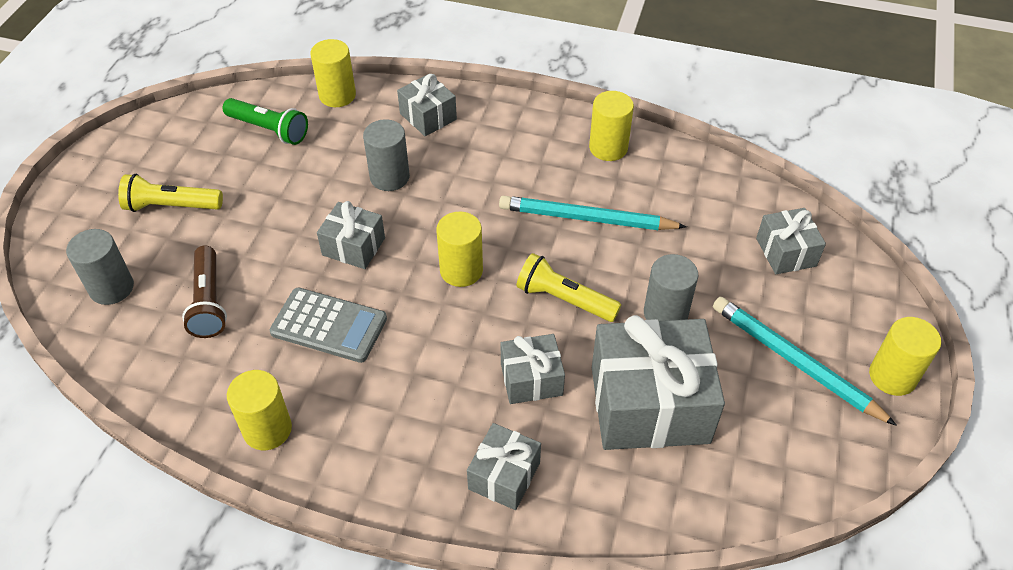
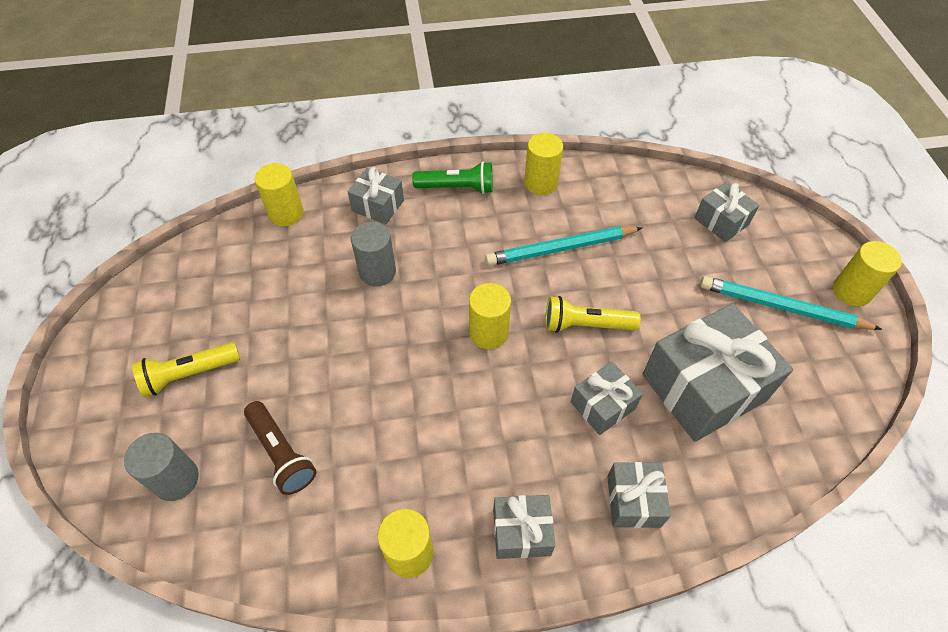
camera: 25 degrees left, 5 degrees up
green flashlight [223,98,308,145] -> green flashlight moved to [412,161,493,194]
grey calculator [270,288,387,363] -> none
grey gift [317,201,385,269] -> grey gift moved to [493,495,555,559]
grey cylinder [644,254,698,321] -> none

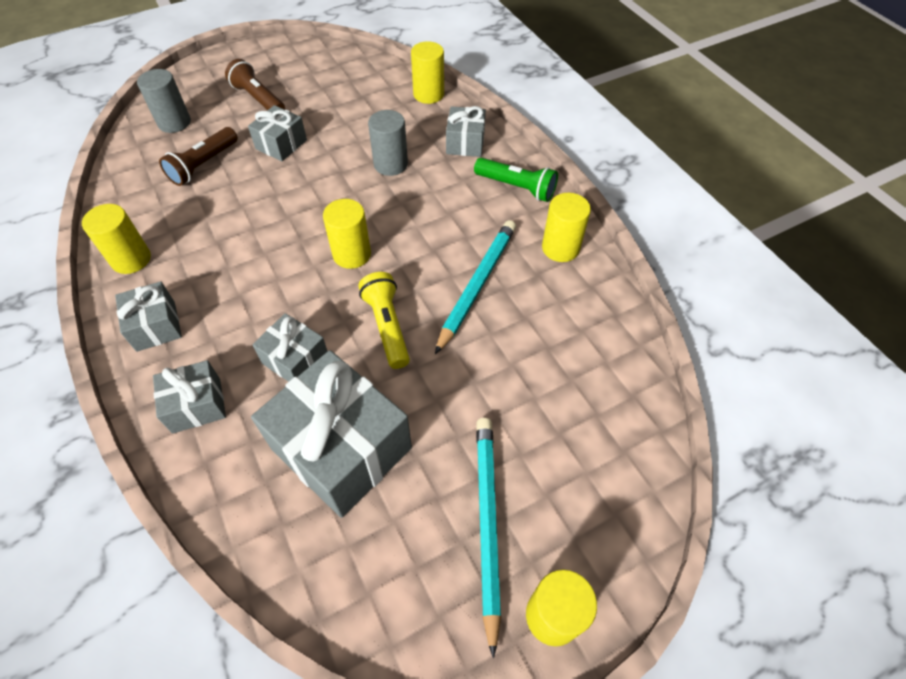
camera: 70 degrees right, 0 degrees up
yellow flashlight [132,342,240,397] -> brown flashlight [225,59,285,110]
green flashlight [412,161,493,194] -> green flashlight turned 45 degrees counterclockwise [474,158,558,202]
turquoise pencil [485,226,642,266] -> turquoise pencil turned 60 degrees clockwise [435,220,516,354]
grey gift [694,182,759,242] -> grey gift moved to [248,105,307,161]

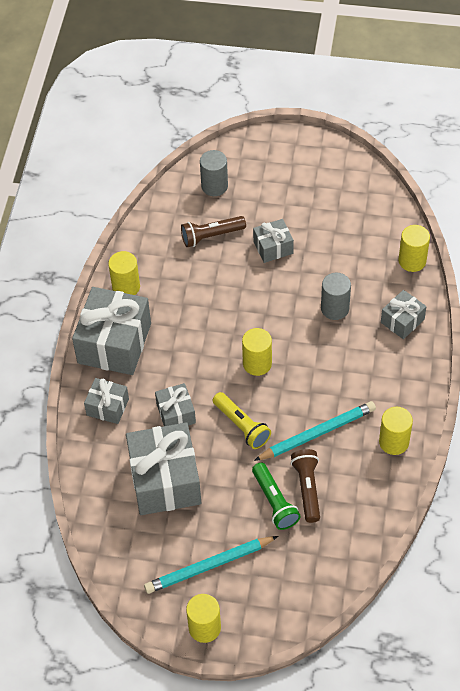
camera: 40 degrees right, 0 degrees up
grey gift [115,281,182,352] -> grey gift [72,287,151,375], size x1.93
brown flashlight [225,59,285,110] -> brown flashlight moved to [291,449,320,523]
yellow flashlight [358,272,410,369] -> yellow flashlight turned 120 degrees clockwise [213,392,271,449]
green flashlight [474,158,558,202] -> green flashlight moved to [252,463,301,530]
turquoise pencil [476,418,501,658] -> turquoise pencil turned 150 degrees counterclockwise [144,536,278,594]

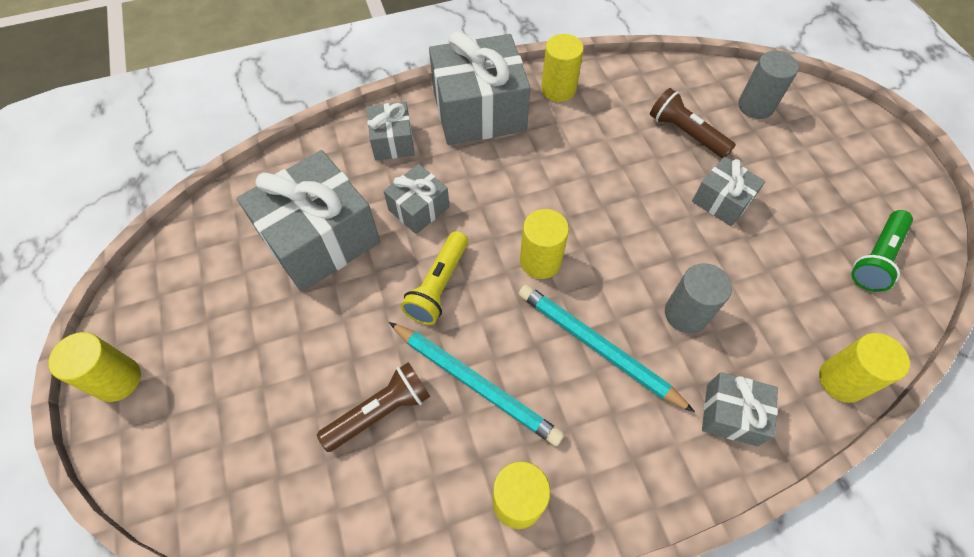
camera: 60 degrees right, 5 degrees up
turquoise pencil [144,536,278,594] -> turquoise pencil moved to [519,284,695,412]
green flashlight [252,463,301,530] -> green flashlight moved to [851,210,913,292]

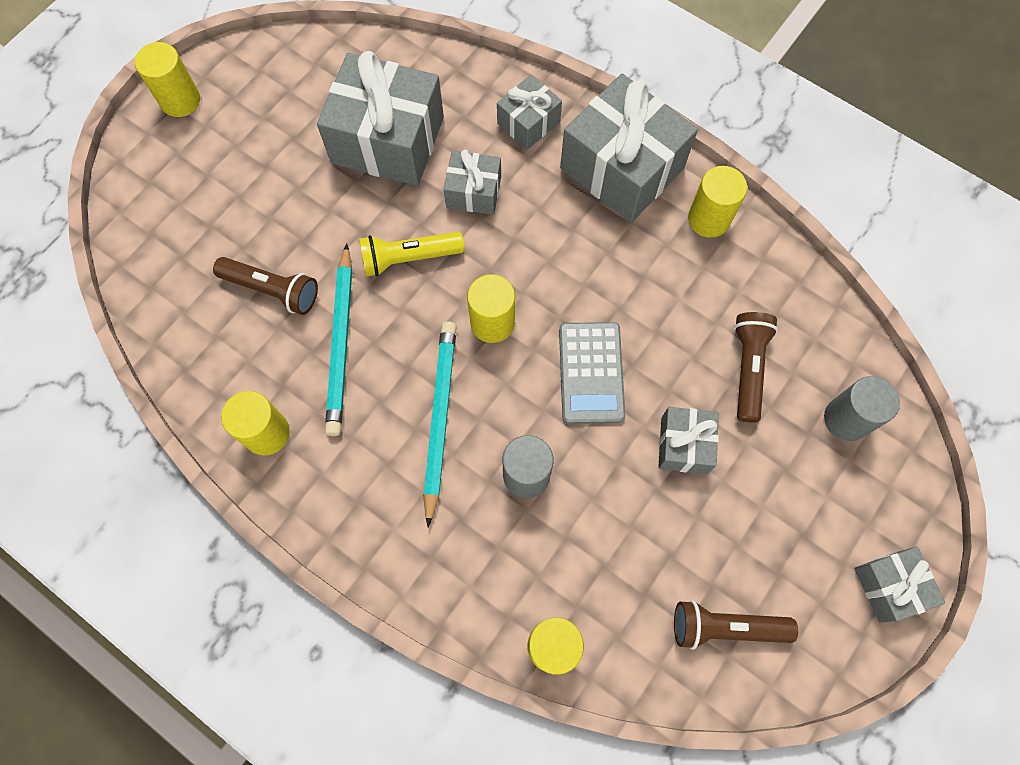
camera: 55 degrees right, 10 degrees up
grey gift [702,372,778,446] -> grey gift moved to [854,547,945,623]
green flashlight [851,210,913,292] -> brown flashlight [674,600,798,650]
none -> grey calculator [559,322,626,424]

